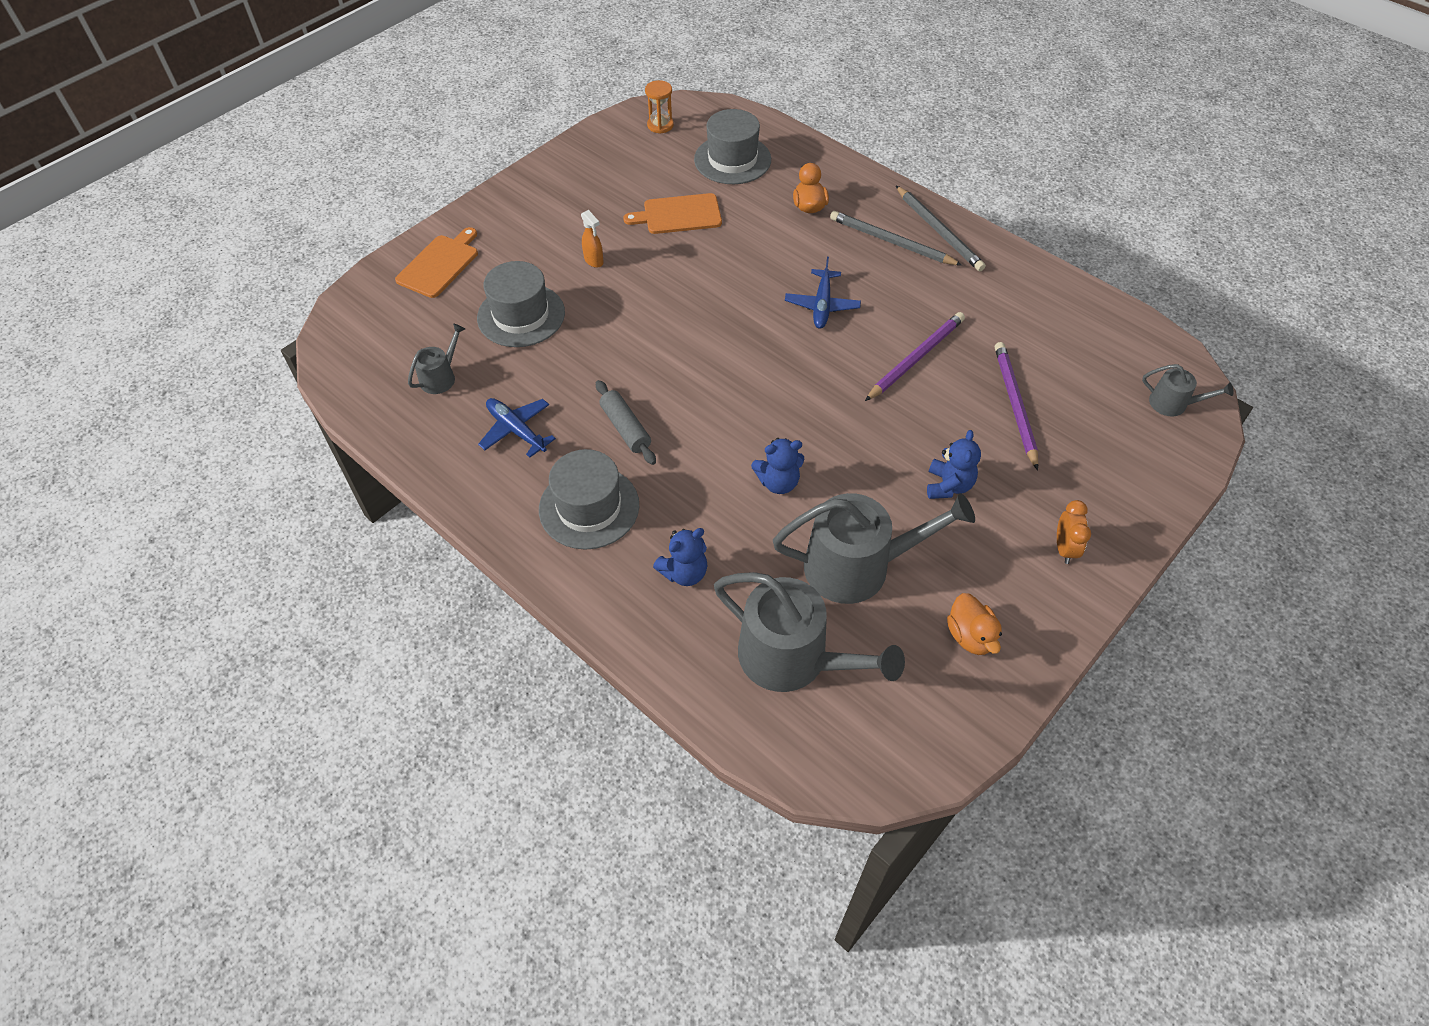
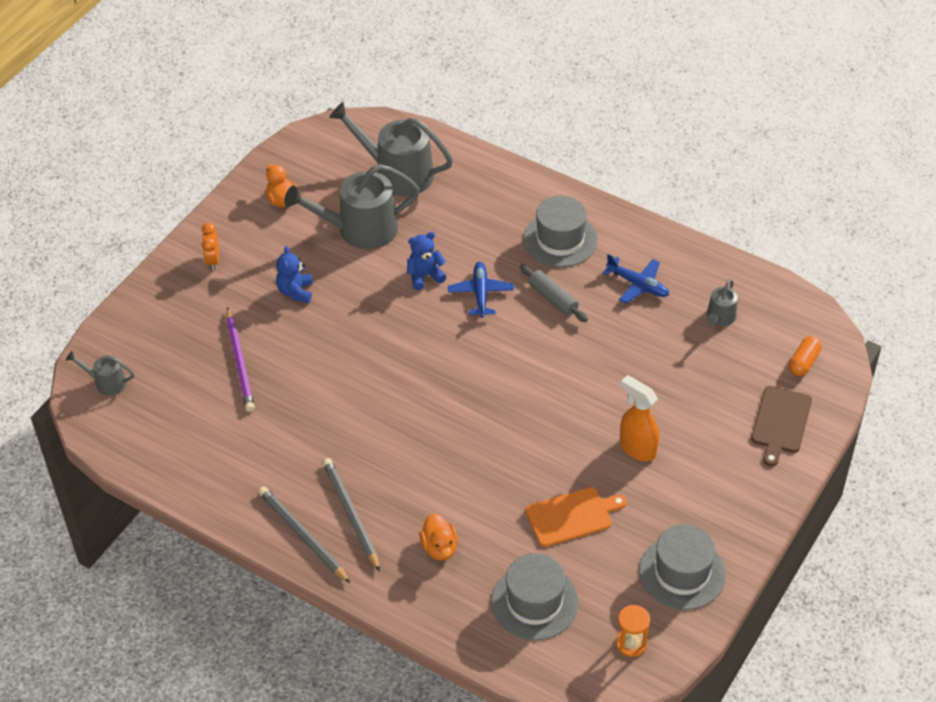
camera: 170 degrees right, 5 degrees down
orange cutting board [395,227,478,298] -> brown cutting board [751,386,812,466]
grey hat [477,261,565,347] -> grey hat moved to [639,524,726,610]
orange spray bottle [581,210,604,268] -> orange spray bottle [620,375,659,461], size x1.69
blue teddy bear [653,528,707,586] -> none
blue plane [785,257,861,329] -> blue plane moved to [448,262,514,318]
grey pencil [830,211,962,266] -> grey pencil turned 135 degrees counterclockwise [323,458,380,572]
purple pencil [865,312,965,401] -> none
none -> orange capsule [789,336,822,376]

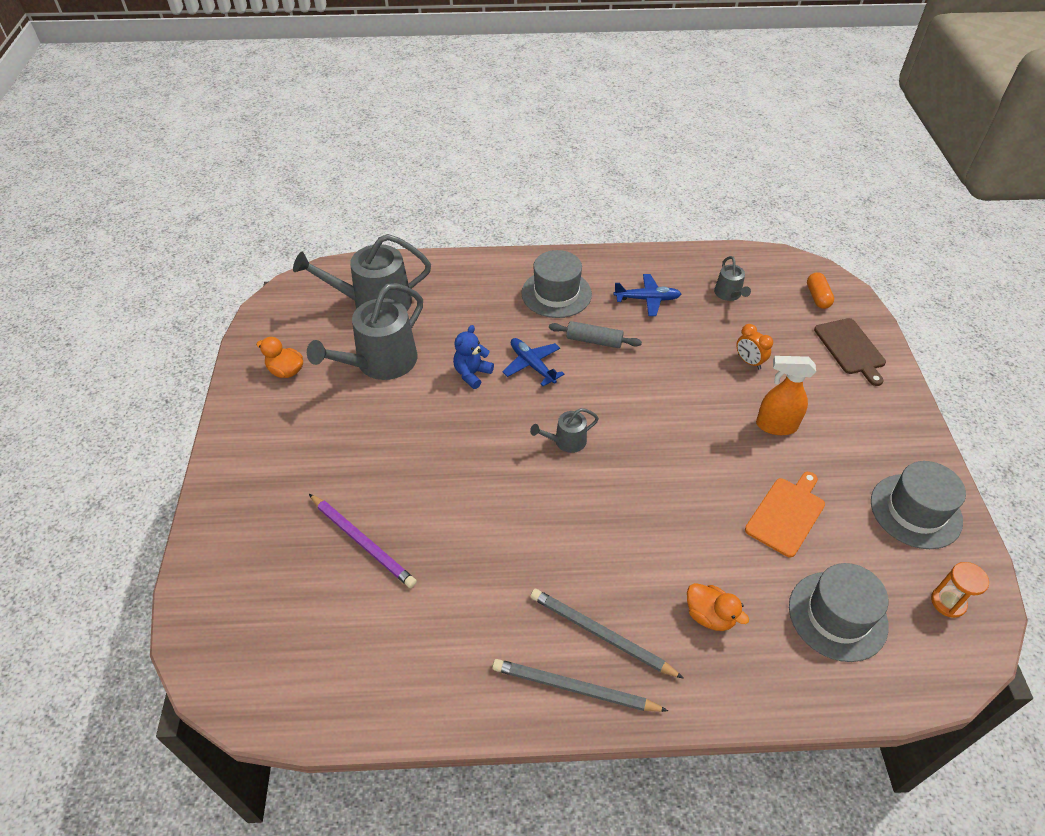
camera: 35 degrees left, 0 degrees up
grey watering can [66,351,134,395] -> grey watering can moved to [530,408,599,453]
orange clock [201,223,219,270] -> orange clock moved to [736,324,773,369]
blue teddy bear [276,246,313,303] -> none

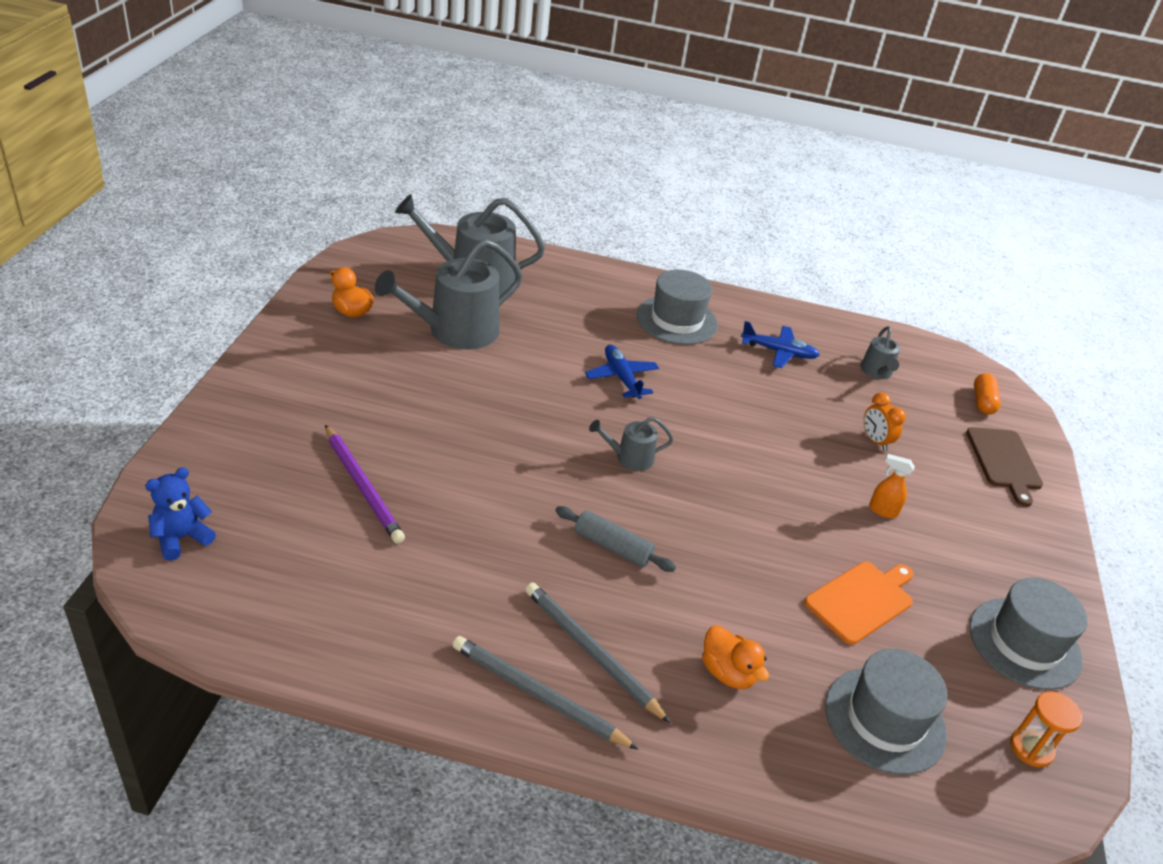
camera: 10 degrees right, 10 degrees down
blue teddy bear [453,325,494,389] -> blue teddy bear moved to [145,467,216,561]
grey rolling pin [549,321,642,348] -> grey rolling pin moved to [555,506,676,572]
orange spray bottle [756,356,816,435] -> orange spray bottle [869,454,915,518], size x0.59

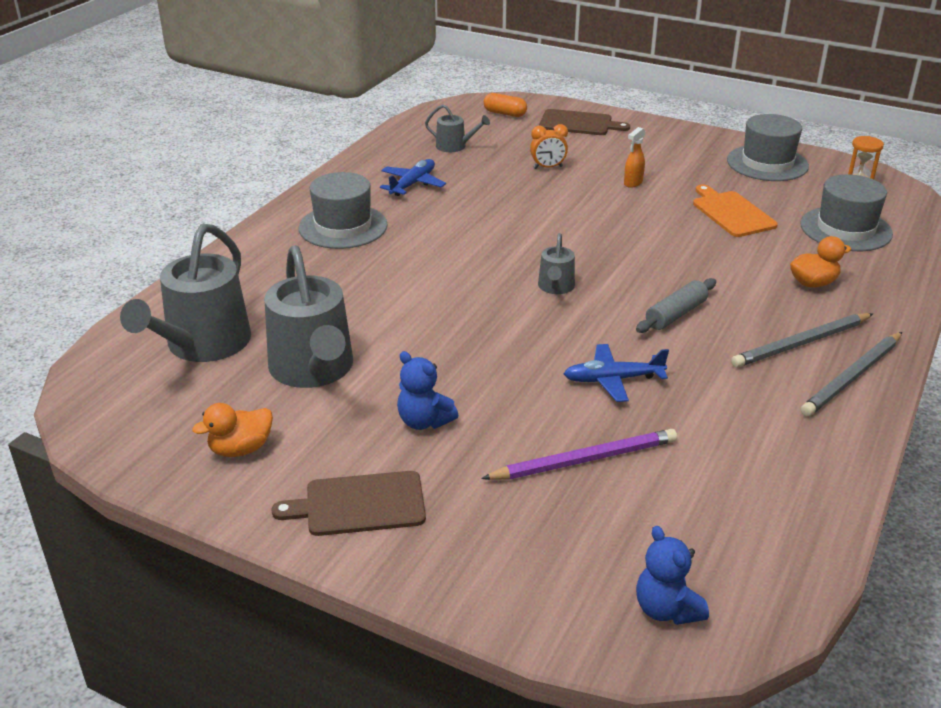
camera: 70 degrees left, 5 degrees down
blue plane [585,345,659,399] -> blue plane moved to [564,344,669,402]
none -> brown cutting board [271,471,426,536]
none -> blue teddy bear [397,351,459,430]

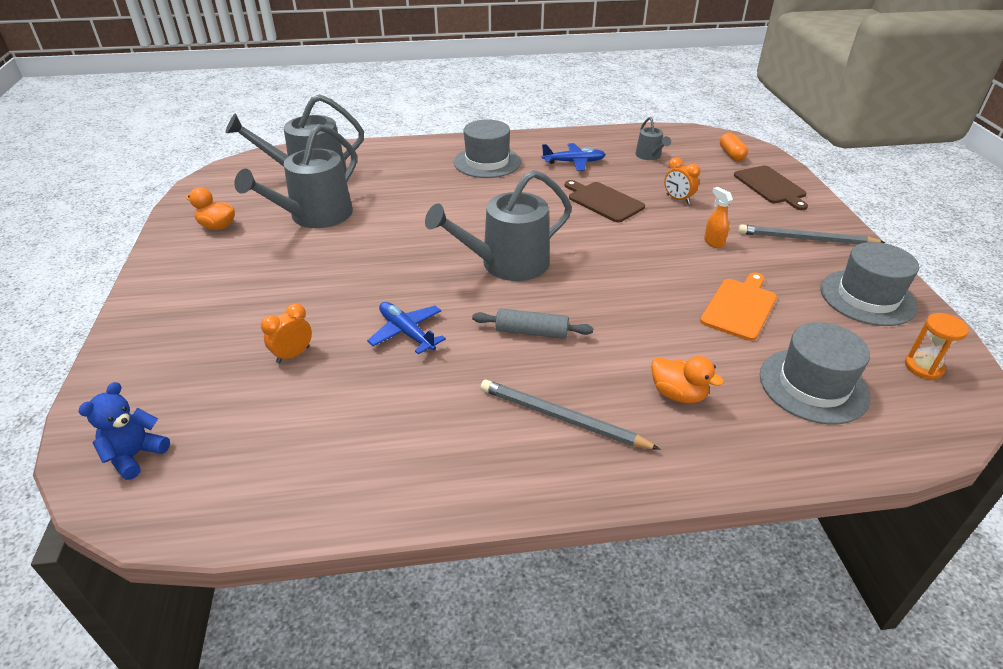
camera: 55 degrees right, 5 degrees up
brown cutting board [271,471,426,536] -> brown cutting board moved to [565,180,645,222]
blue teddy bear [397,351,459,430] -> none
purple pencil [481,429,677,480] -> orange clock [261,304,312,363]
grey watering can [538,233,575,294] -> grey watering can [425,170,572,281], size x2.07
orange spray bottle [624,127,646,188] -> orange spray bottle turned 60 degrees clockwise [704,187,733,248]
grey pencil [801,332,902,416] -> grey pencil moved to [738,224,886,244]

